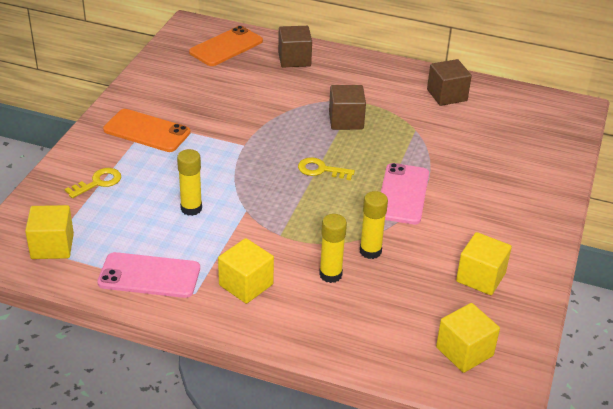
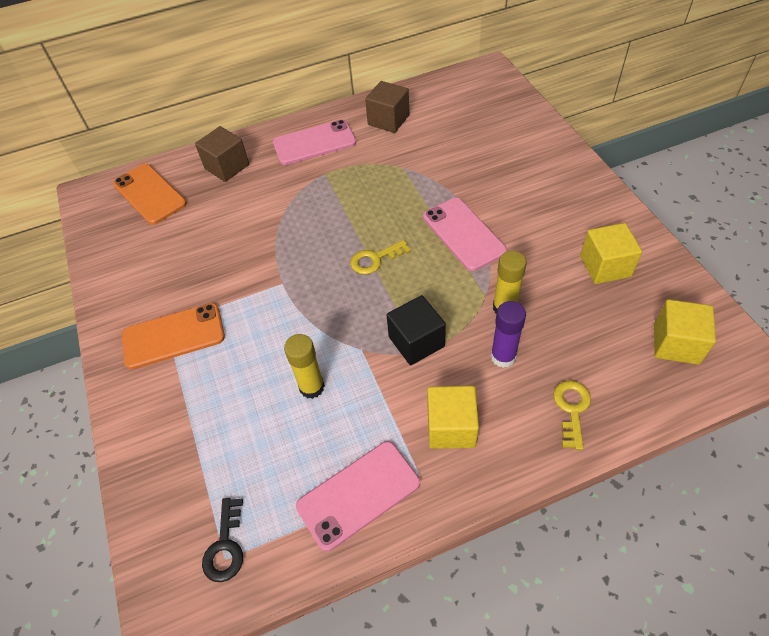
camera: 35 degrees left, 15 degrees up
yellow cube [25,205,74,259] -> black key [202,498,243,582]
yellow key [65,168,121,198] -> yellow key moved to [553,380,591,450]
orange phone [189,26,263,66] -> orange phone turned 45 degrees counterclockwise [113,164,187,225]
yellow glue stick [319,214,347,283] -> purple glue stick [491,301,526,368]
brown cube [329,85,366,130] -> none
none -> pink phone [273,120,356,165]
none -> black cube [387,295,446,365]

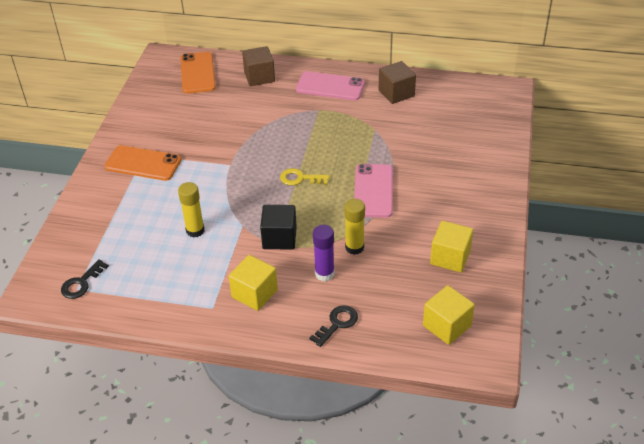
camera: 30 degrees right, 10 degrees down
pink phone [296,441,420,551] -> none
yellow key [553,380,591,450] -> black key [309,305,358,347]

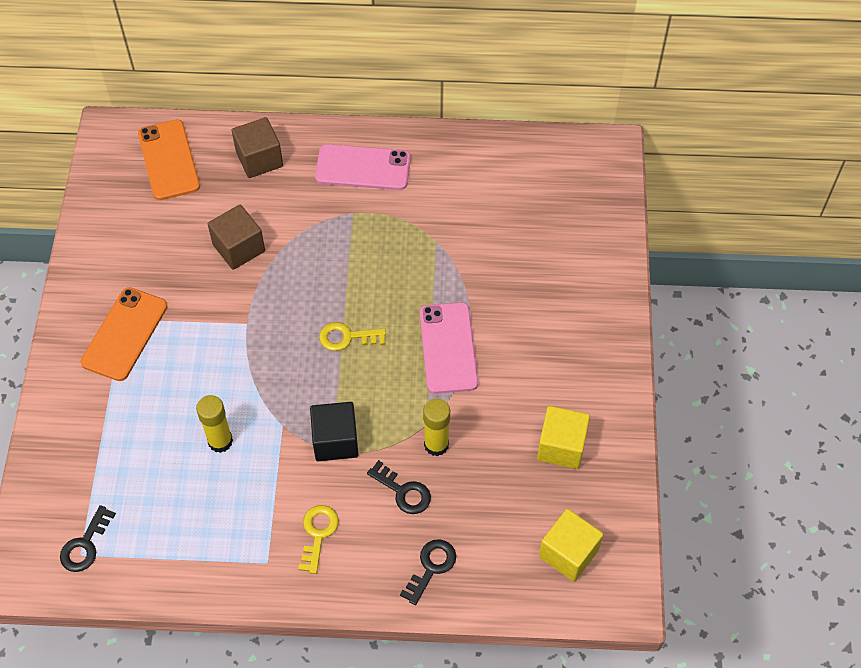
camera: 10 degrees left, 15 degrees up
orange phone [104,145,181,181] -> orange phone turned 75 degrees counterclockwise [81,287,168,381]
yellow cube [229,255,278,311] -> yellow key [298,505,339,574]
purple glue stick [313,225,334,281] -> black key [367,460,431,514]
brown cube [379,61,416,104] -> brown cube moved to [208,204,265,270]

